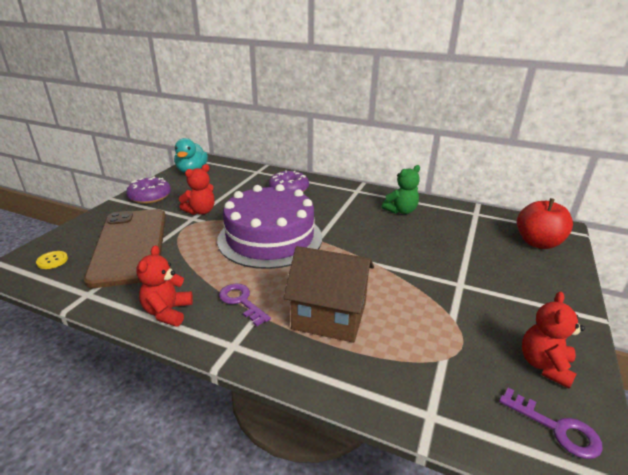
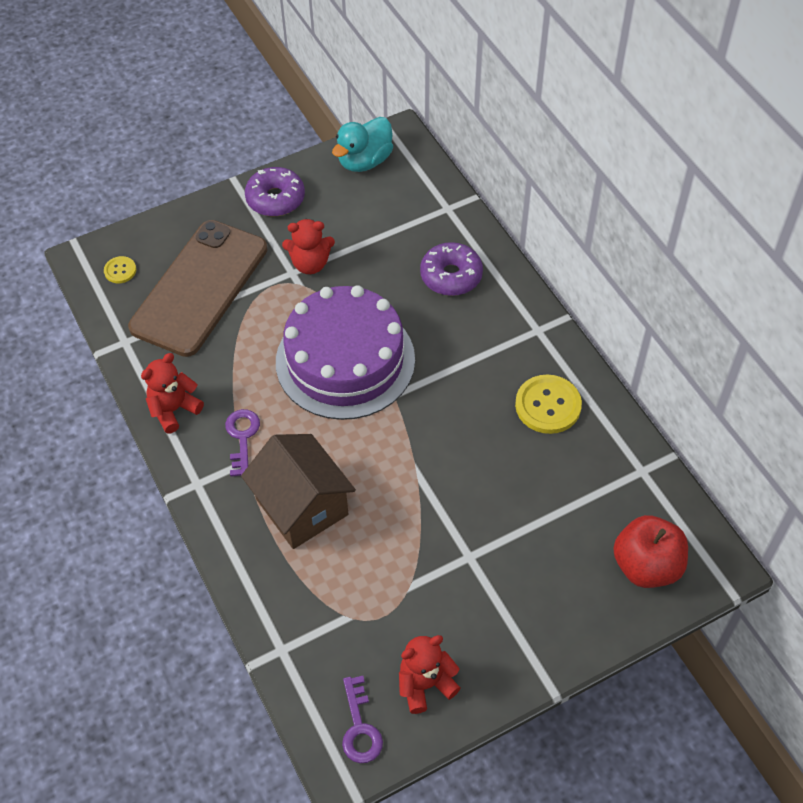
camera: 40 degrees right, 25 degrees up
green teddy bear [382,165,420,214] -> yellow button [515,375,582,434]

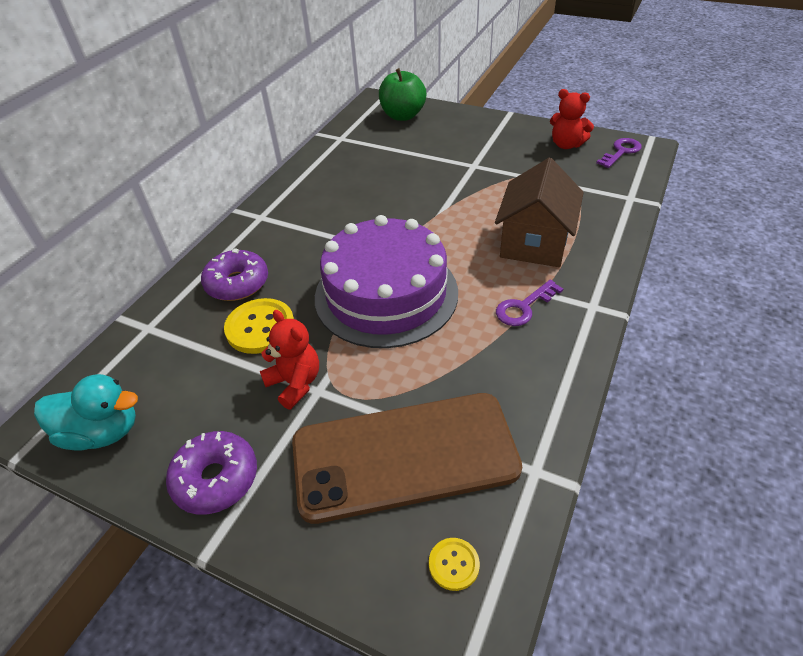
camera: 125 degrees left, 10 degrees down
red teddy bear [141,353,204,433] -> none
yellow button [515,375,582,434] -> yellow button moved to [224,298,294,354]
red apple [613,515,688,588] -> green apple [379,68,426,121]

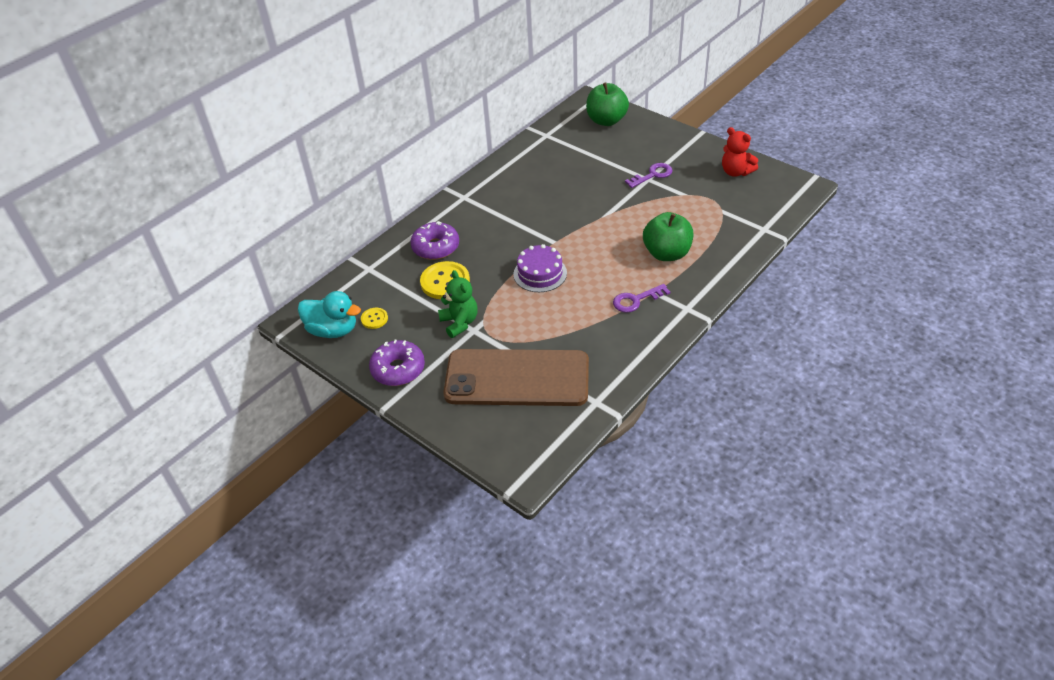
camera: 15 degrees right, 0 degrees up
red teddy bear [260,310,319,409] -> green teddy bear [438,270,478,338]
purple cake [315,215,458,348] -> purple cake [513,244,567,292], size x0.50
yellow button [429,538,480,591] -> yellow button moved to [361,308,388,329]
brown house [495,158,584,267] -> green apple [643,212,693,261]
purple key [596,138,642,168] -> purple key moved to [625,163,673,188]

